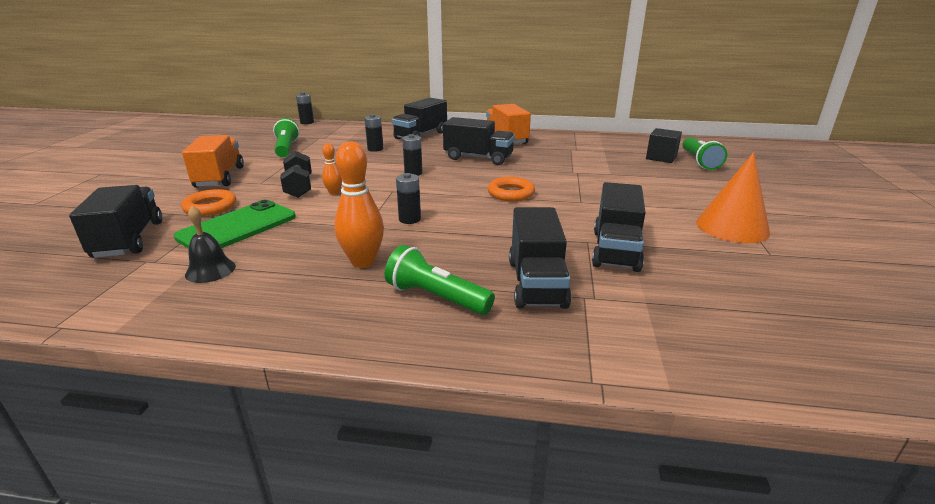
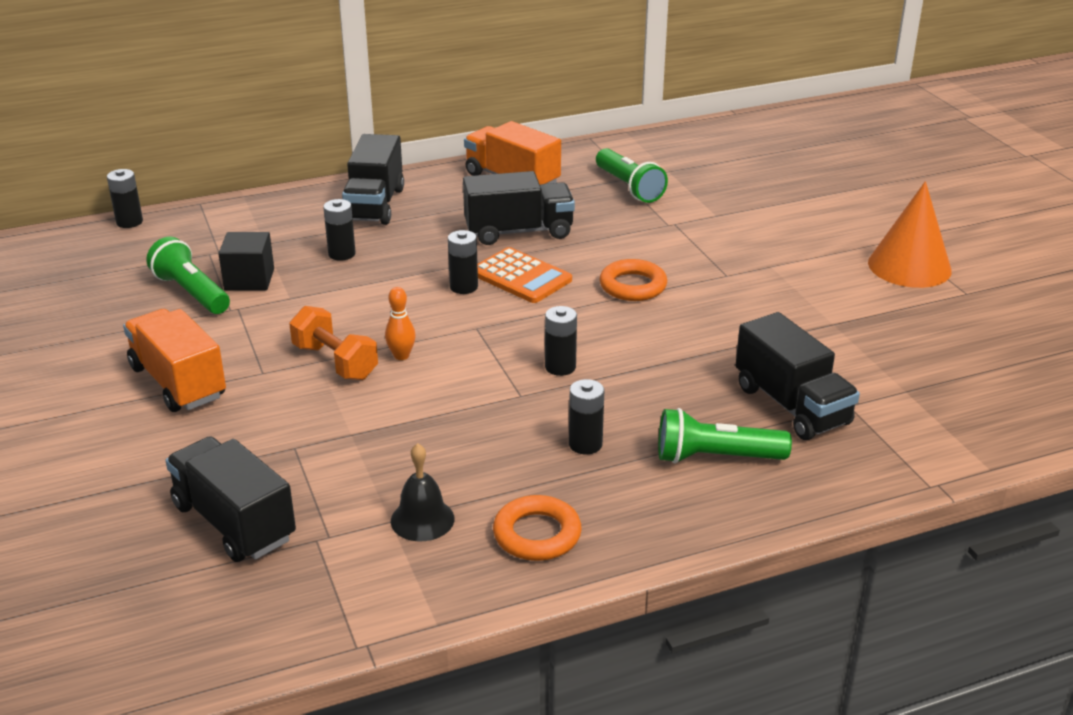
camera: 30 degrees left, 5 degrees up
green phone [174,200,296,249] -> none
orange ring [181,189,236,216] -> orange ring moved to [493,495,582,561]
black dumbbell [280,151,312,198] -> orange dumbbell [289,306,378,380]
orange bowling pin [334,141,384,268] -> black battery [569,379,604,454]
black truck [592,182,646,272] -> none
black cube [646,128,682,163] -> black cube moved to [218,232,274,291]
green flashlight [683,137,727,170] -> green flashlight moved to [596,148,668,203]
none -> orange calculator [478,247,572,303]

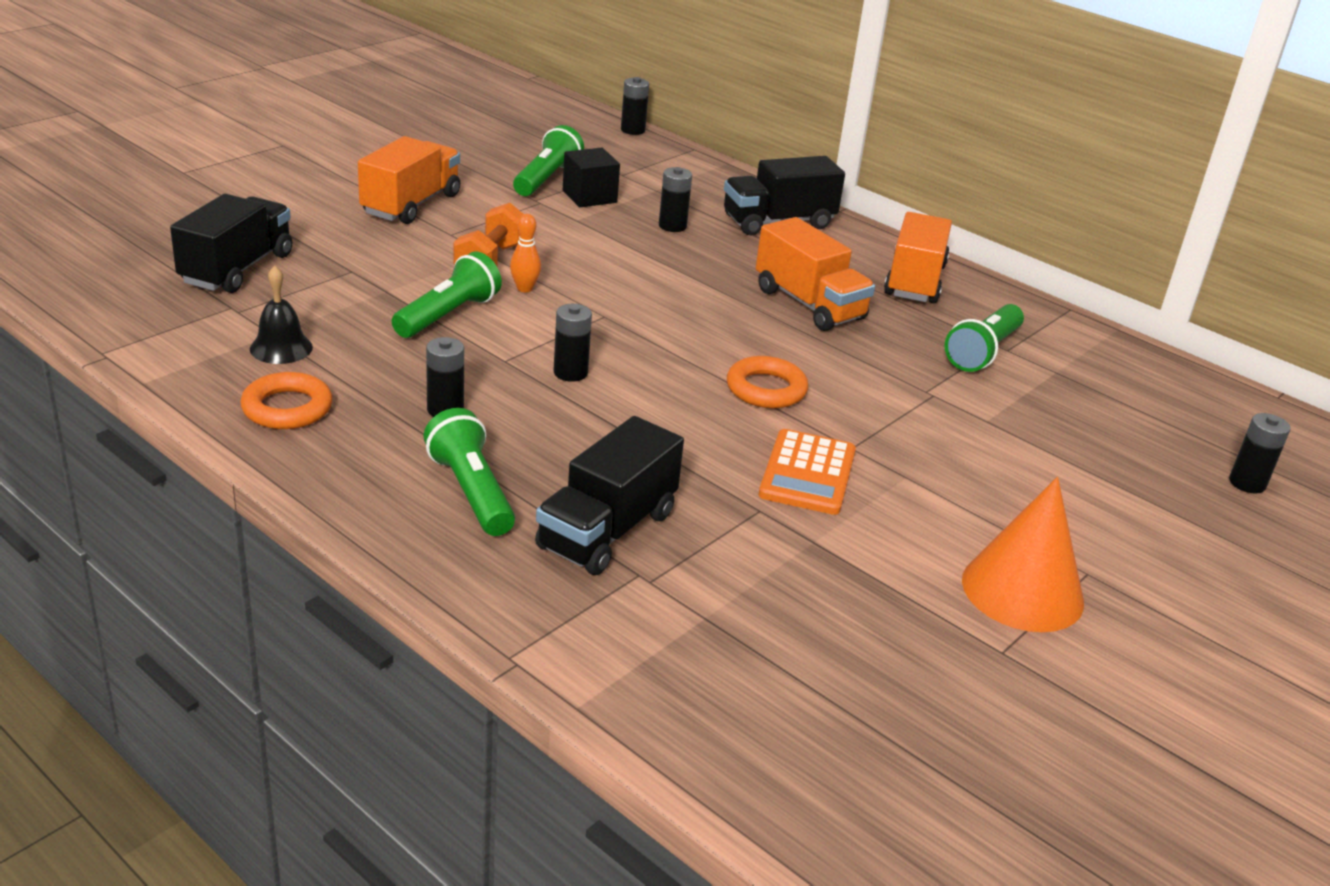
camera: 60 degrees right, 0 degrees up
black battery [448,230,478,294] -> black battery moved to [1229,413,1291,494]
black truck [463,171,575,245] -> orange truck [756,217,875,331]
orange calculator [478,247,572,303] -> orange calculator moved to [759,429,856,515]
none -> green flashlight [392,252,502,338]

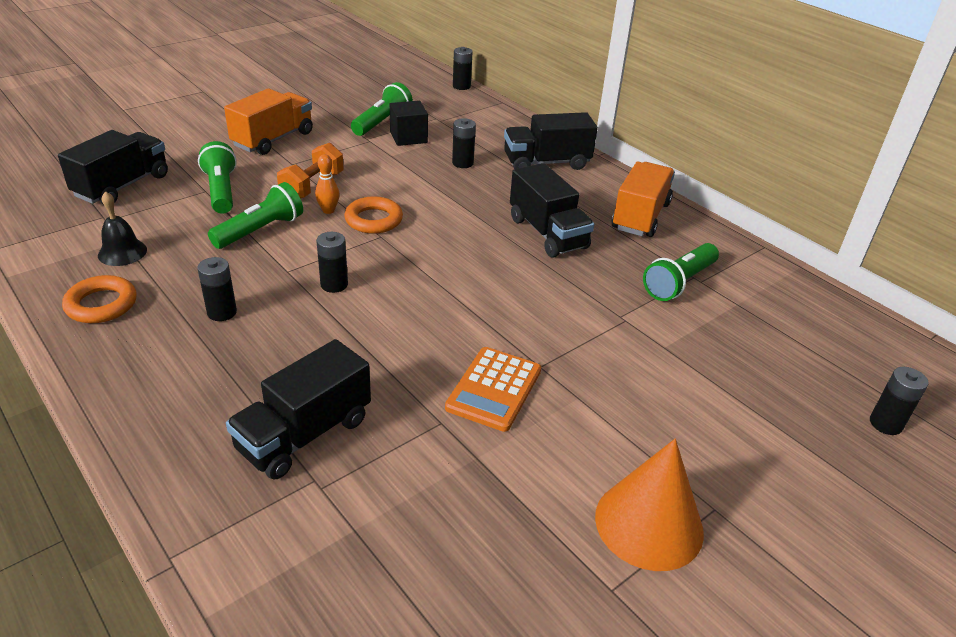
camera: 10 degrees right, 5 degrees up
green flashlight [424,408,515,536] -> green flashlight moved to [198,141,237,214]
orange ring [727,356,808,408] -> orange ring moved to [344,196,403,234]
orange truck [756,217,875,331] -> black truck [510,163,594,258]

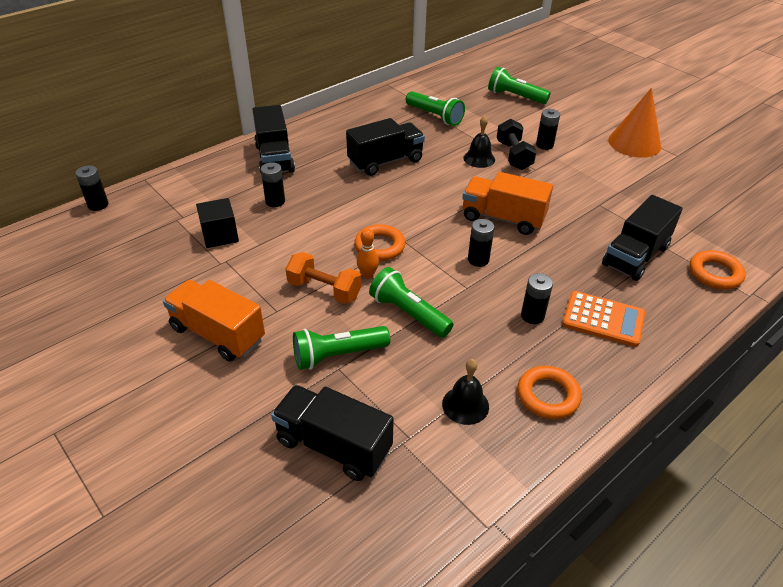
camera: 90 degrees left, 5 degrees up
black truck [226,339,371,480] -> black truck turned 90 degrees clockwise [602,195,683,281]
green flashlight [351,82,413,136] -> green flashlight moved to [488,67,551,104]
orange calculator [445,347,541,432] -> orange calculator moved to [562,291,645,347]
orange truck [612,162,675,237] -> orange truck moved to [462,172,553,235]
black battery [870,367,929,435] -> black battery moved to [536,109,560,150]
none -> black bell [463,116,495,168]
none -> black dumbbell [497,119,536,170]
none -> orange ring [690,250,746,289]

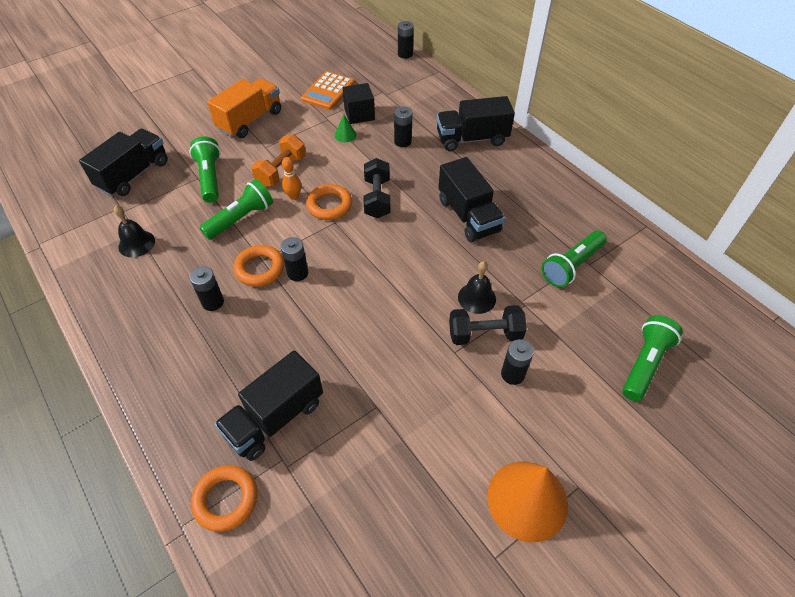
camera: 95 degrees right, 10 degrees up
orange truck [462,172,553,235] -> none
orange ring [517,366,582,419] -> orange ring moved to [233,245,284,286]
orange calculator [562,291,645,347] -> orange calculator moved to [301,71,355,110]
black truck [602,195,683,281] -> black truck turned 90 degrees counterclockwise [214,350,323,461]
none -> green cone [335,114,356,142]
none -> black dumbbell [364,158,390,218]

